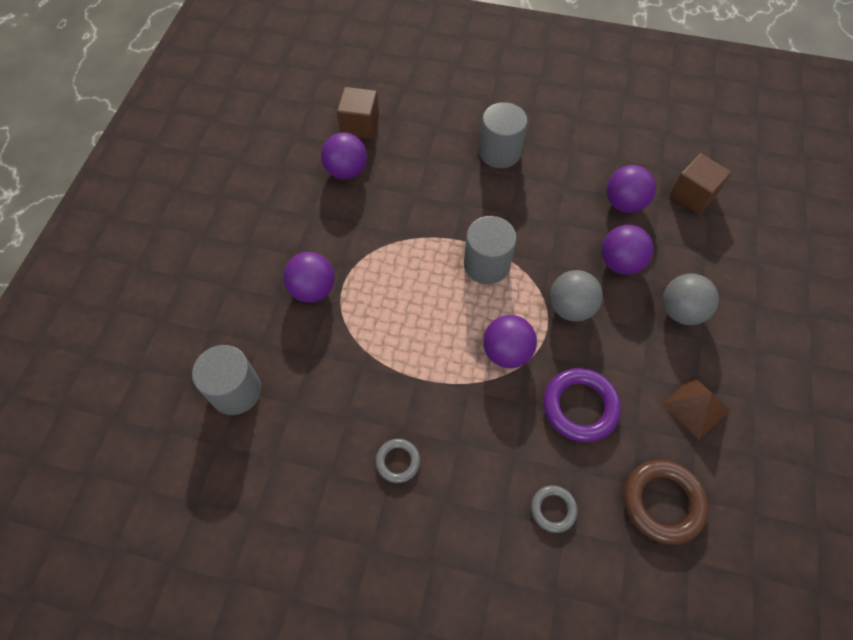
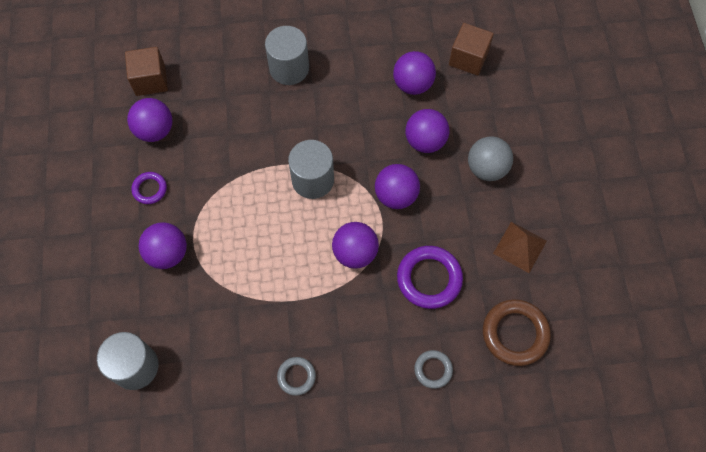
camera: 20 degrees left, 5 degrees up
grey ball [550,270,603,322] -> purple ball [375,164,420,209]
none -> purple ring [132,172,167,204]

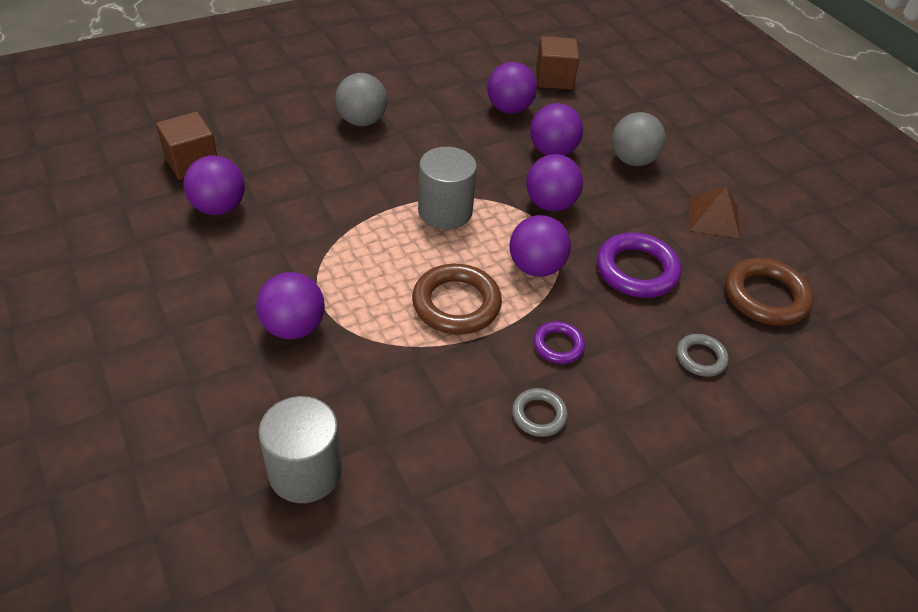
camera: 25 degrees left, 20 degrees down
purple ring [132,172,167,204] -> purple ring moved to [533,321,585,364]
grey cylinder [265,26,309,85] -> grey ball [335,73,387,126]
none -> brown ring [412,264,502,334]

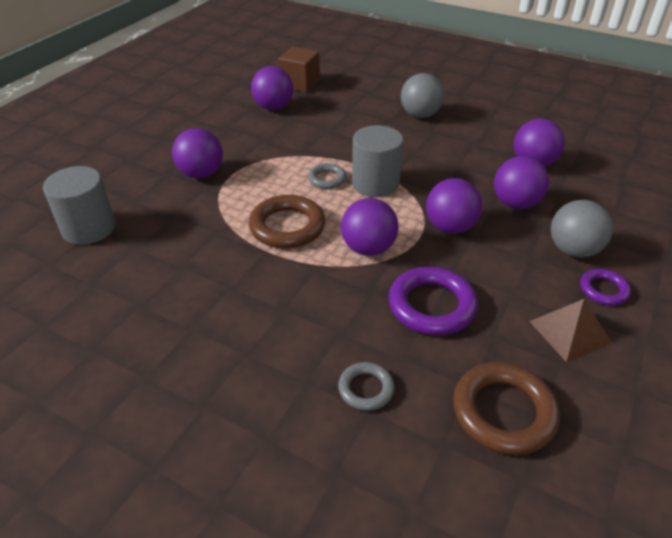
camera: 60 degrees right, 5 degrees down
grey ring [512,388,568,437] -> grey ring moved to [308,163,347,189]
purple ring [533,321,585,364] -> purple ring moved to [580,269,631,305]
brown cube [536,36,579,90] -> none

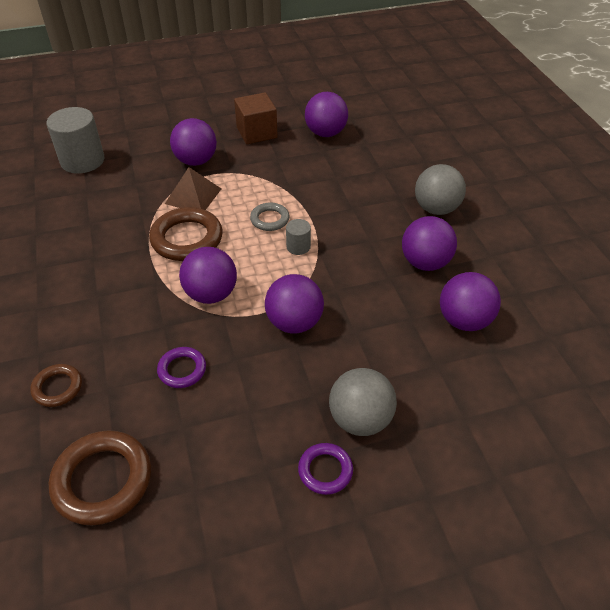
camera: 45 degrees right, 5 degrees up
brown cube [278,47,320,92] -> brown cube moved to [234,92,278,144]
grey ring [338,362,394,411] -> brown ring [30,364,82,407]
grey cylinder [352,125,403,197] -> grey cylinder [286,219,311,255], size x0.49
purple ring [389,267,478,335] -> purple ring [157,347,206,388], size x0.56
purple ball [494,156,549,209] -> purple ball moved to [402,216,457,271]
brown pyramid [529,299,613,362] -> brown pyramid moved to [165,167,221,210]

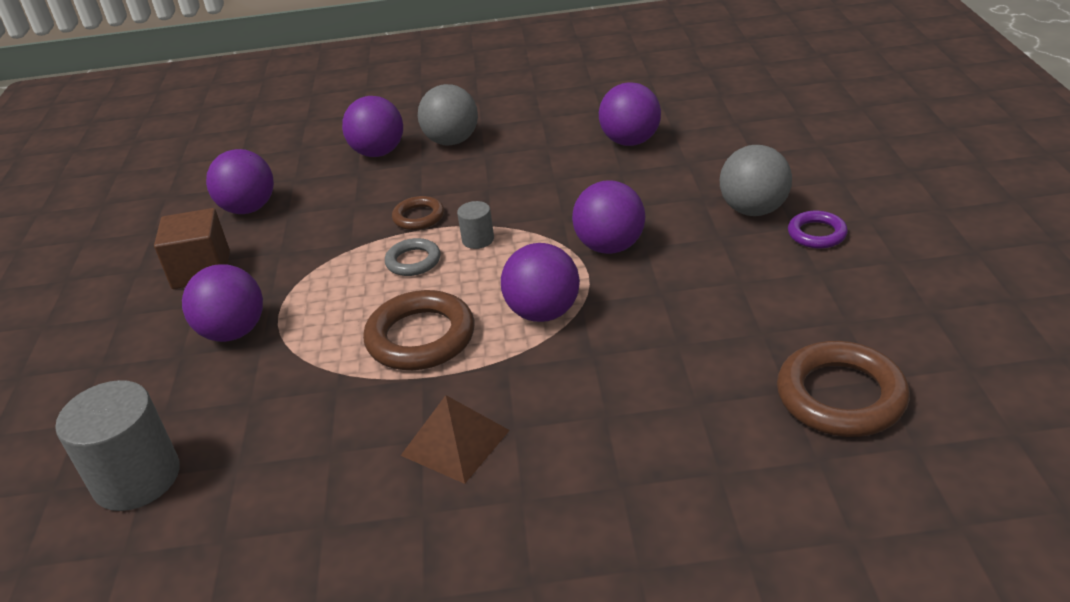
camera: 75 degrees left, 10 degrees down
brown ring [30,364,82,407] -> brown ring moved to [392,196,444,230]
purple ring [157,347,206,388] -> none
brown pyramid [165,167,221,210] -> brown pyramid moved to [400,395,510,484]
purple ball [402,216,457,271] -> purple ball moved to [342,96,403,157]

